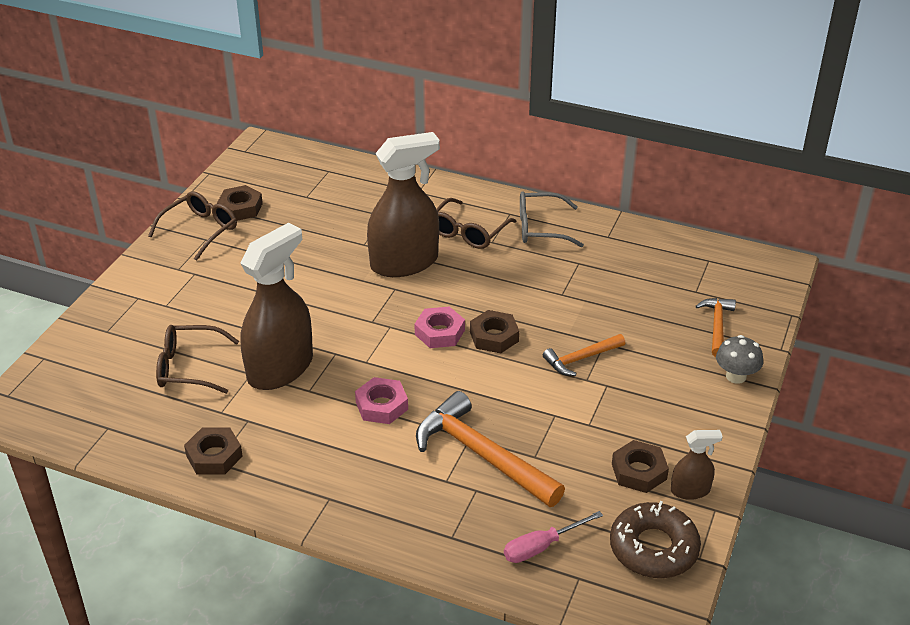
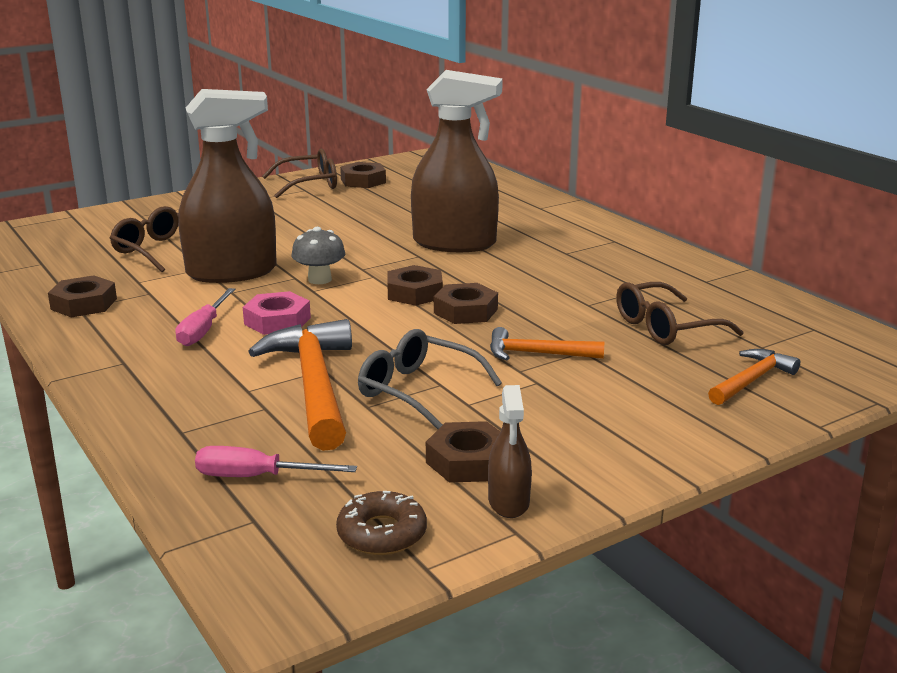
camera: 35 degrees right, 15 degrees down
pink nut [414,307,465,348] -> brown nut [387,265,443,306]
brown glasses [436,198,516,249] -> brown glasses moved to [616,282,743,345]
grey glasses [520,191,584,247] -> grey glasses moved to [358,329,502,429]
brown donut [610,501,701,578] -> brown donut [336,491,427,555], size x0.64
brown spray bottle [671,430,723,500] -> brown spray bottle turned 60 degrees clockwise [488,385,532,518]
grey mushroom [716,335,763,384] -> grey mushroom moved to [292,227,345,284]
none -> pink screwdriver [175,288,235,346]

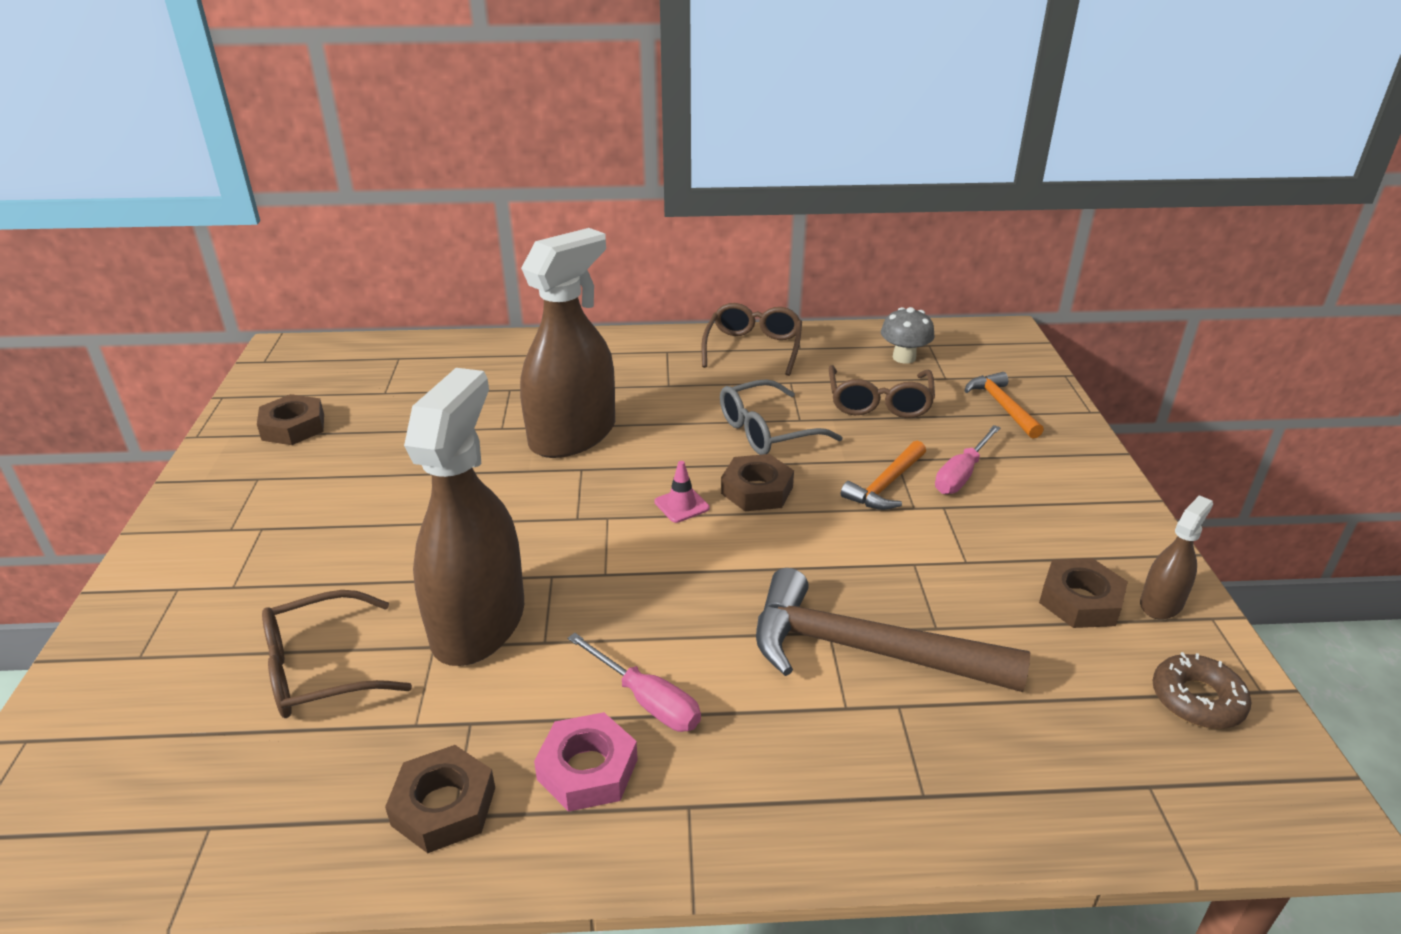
camera: 60 degrees left, 10 degrees up
pink screwdriver [195,446,357,477] -> pink screwdriver moved to [935,425,1001,494]
pink nut [243,291,311,335] -> pink nut moved to [534,712,638,812]
orange hammer [248,319,352,451] -> brown hammer [756,568,1030,692]
brown glasses [262,149,337,198] -> brown glasses moved to [702,303,802,376]
grey mushroom [292,227,345,284] -> grey mushroom moved to [881,307,935,364]
grey glasses [358,329,502,429] -> grey glasses moved to [720,379,843,455]
brown nut [387,265,443,306] -> pink traffic cone [654,461,709,523]
brown spray bottle [488,385,532,518] -> brown spray bottle turned 75 degrees counterclockwise [1140,495,1213,619]

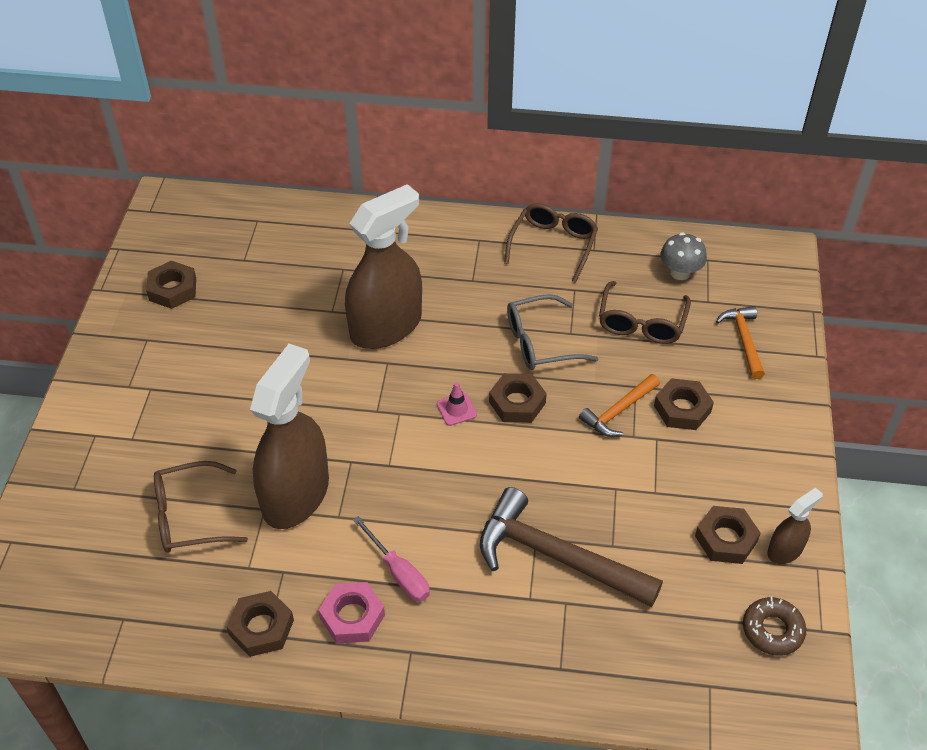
camera: 10 degrees right, 15 degrees up
pink screwdriver [935,425,1001,494] -> brown nut [654,378,714,430]

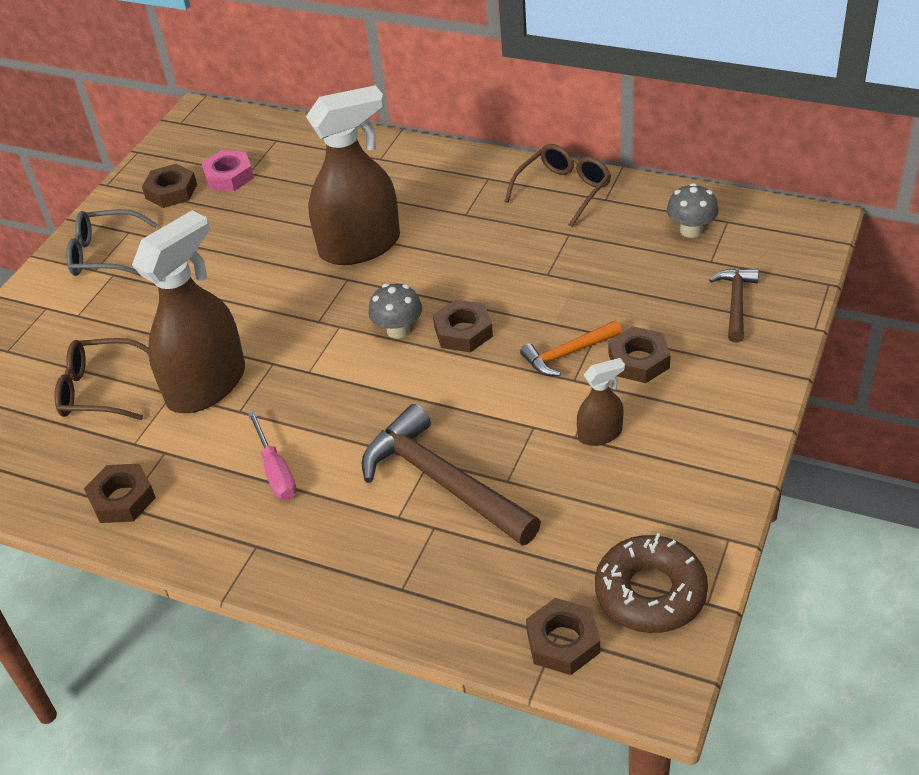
camera: 20 degrees right, 5 degrees down
pink nut [319,582,385,644] -> pink nut moved to [201,150,254,191]
pink traffic cone [437,383,477,426] -> grey mushroom [368,283,422,339]
grey glasses [507,294,598,370] -> grey glasses moved to [66,209,158,276]
brown glasses [599,281,691,344] -> none
brown nut [695,506,761,564] -> brown nut moved to [526,598,600,675]
orange hammer [716,306,765,379] -> brown hammer [709,268,759,343]
brown donut [743,597,806,655] -> brown donut [595,533,708,633], size x1.56
brown spray bottle [767,487,823,564] -> brown spray bottle moved to [577,358,625,446]

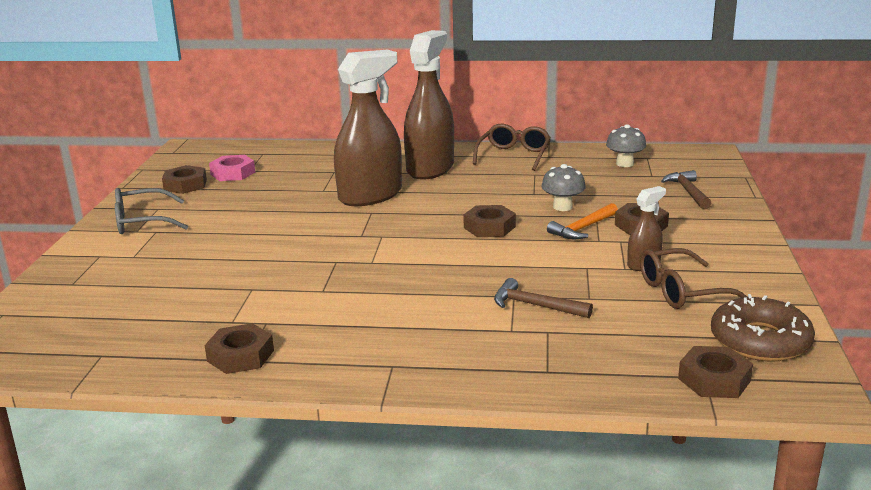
camera: 20 degrees left, 20 degrees down
brown glasses [55,338,148,420] -> brown glasses moved to [640,248,748,309]
brown spray bottle [132,211,245,413] -> brown spray bottle moved to [404,30,454,180]
pink screwdriver [248,411,296,500] -> none
brown hammer [362,404,541,546] -> brown hammer [494,278,593,318], size x0.55
grey mushroom [368,283,422,339] -> grey mushroom moved to [541,164,586,211]

